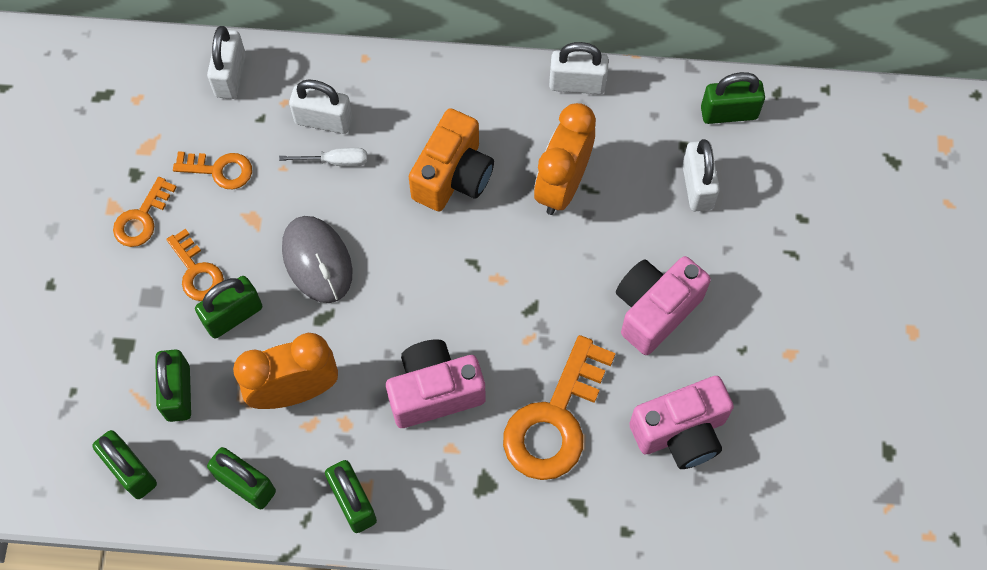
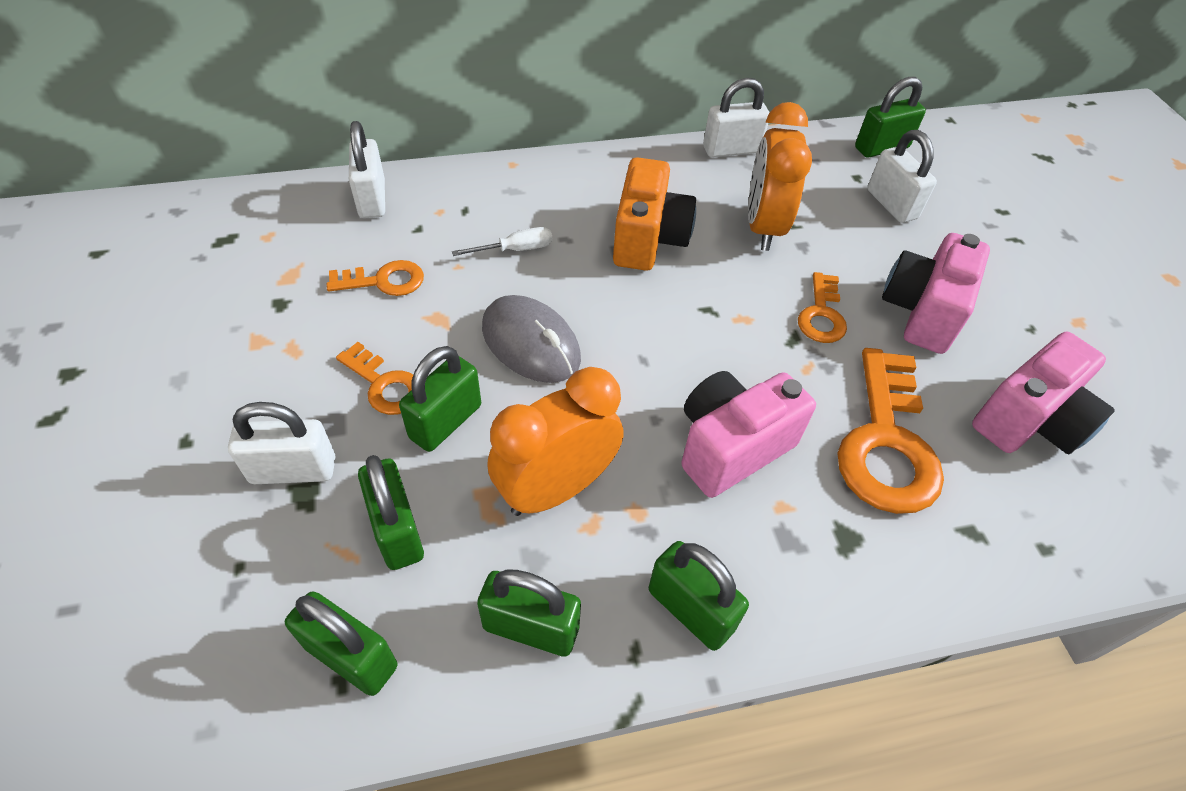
camera: 20 degrees left, 15 degrees down
orange key [113,177,177,247] -> orange key moved to [798,272,847,343]
white padlock [289,80,352,134] -> white padlock moved to [228,402,336,484]

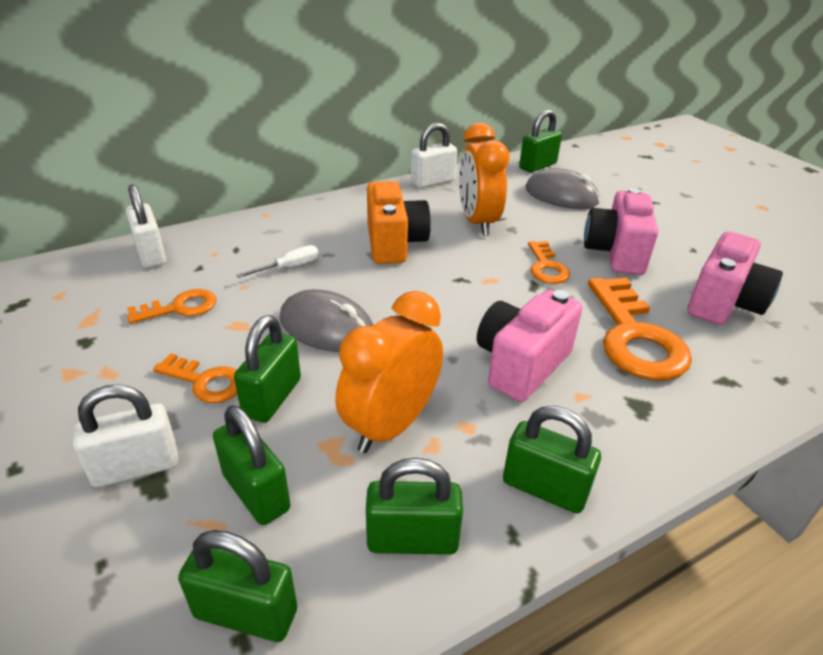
camera: 15 degrees left, 15 degrees down
white padlock [867,130,937,223] -> grey mouse [525,168,600,209]

